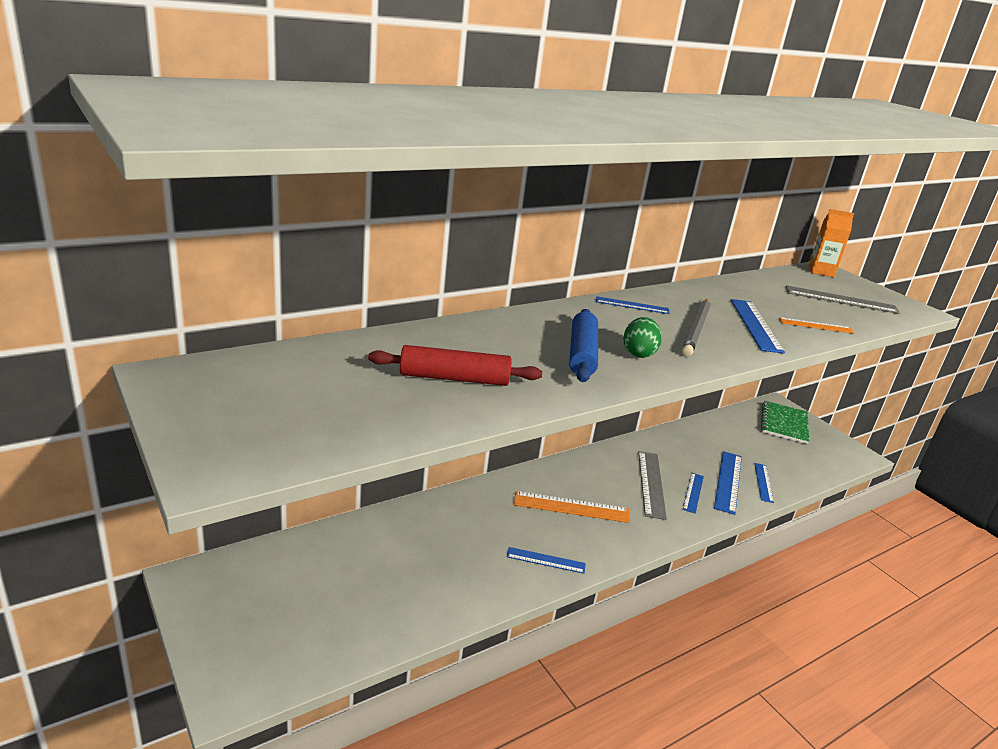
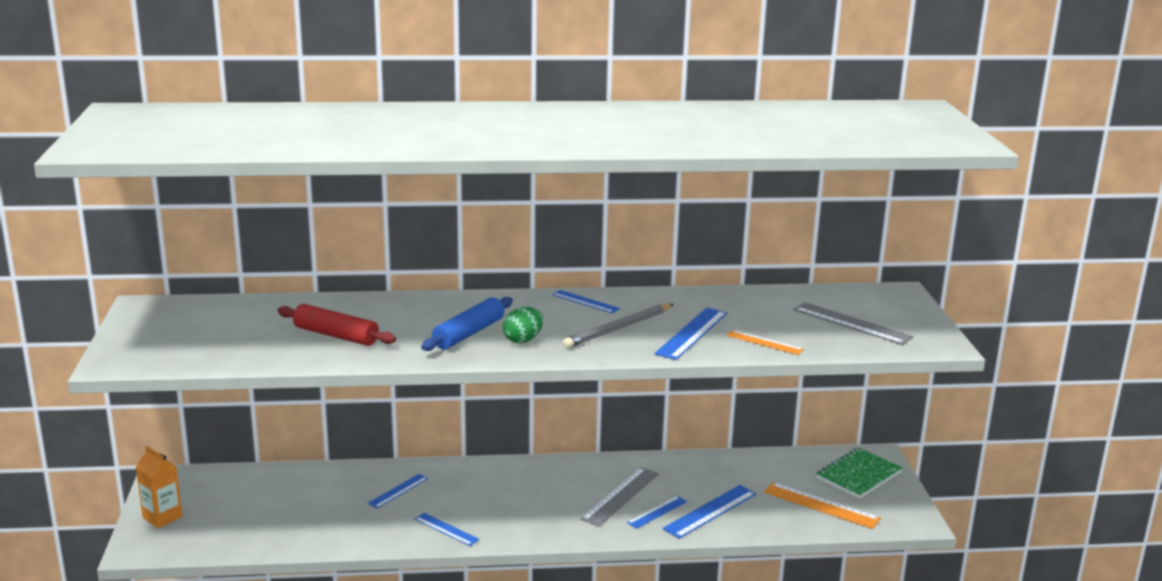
camera: 30 degrees right, 5 degrees down
orange ruler [514,491,630,523] -> orange ruler moved to [764,482,881,529]
blue ruler [754,463,774,503] -> blue ruler moved to [368,474,428,508]
orange carton [808,209,854,277] -> orange carton moved to [136,446,183,528]

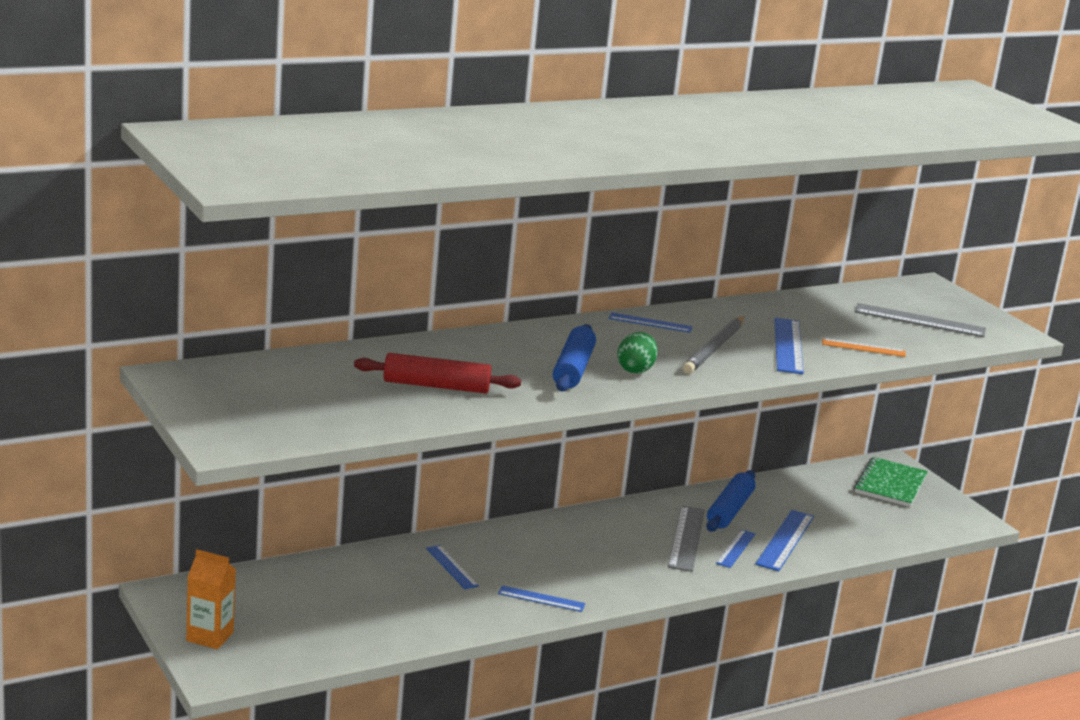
camera: 25 degrees left, 0 degrees up
blue ruler [368,474,428,508] -> blue ruler turned 45 degrees counterclockwise [426,545,479,589]
orange ruler [764,482,881,529] -> none
none -> blue rolling pin [706,470,756,532]

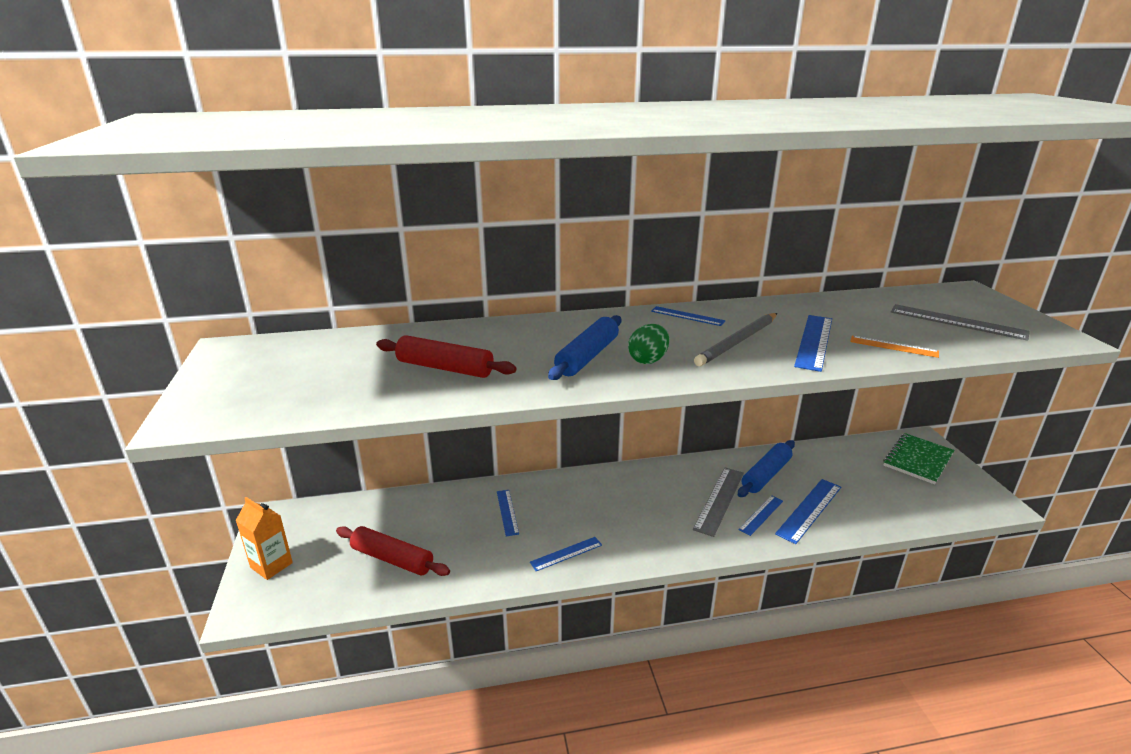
camera: 20 degrees right, 5 degrees up
blue ruler [498,585,585,612] -> blue ruler turned 60 degrees counterclockwise [530,537,602,571]
none -> red rolling pin [336,526,450,576]

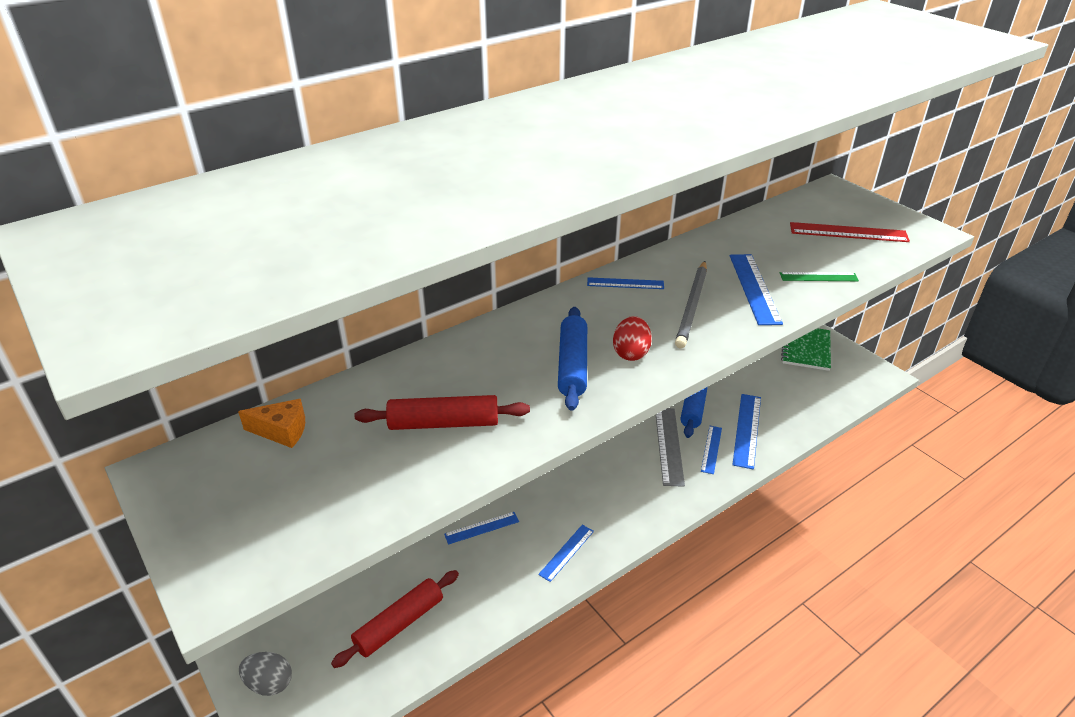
camera: 25 degrees left, 10 degrees up
orange carton [236,497,293,580] -> grey egg [239,652,292,696]
red rolling pin [336,526,450,576] -> red rolling pin turned 45 degrees counterclockwise [331,570,459,668]
blue ruler [497,490,519,536] -> blue ruler turned 75 degrees counterclockwise [444,512,519,545]
green egg [628,324,669,364] -> red egg [613,316,652,361]
orange ruler [850,336,939,358] -> green ruler [780,272,859,281]
grey ruler [891,304,1030,341] -> red ruler [790,222,910,242]
none -> orange cheese [238,399,305,448]

